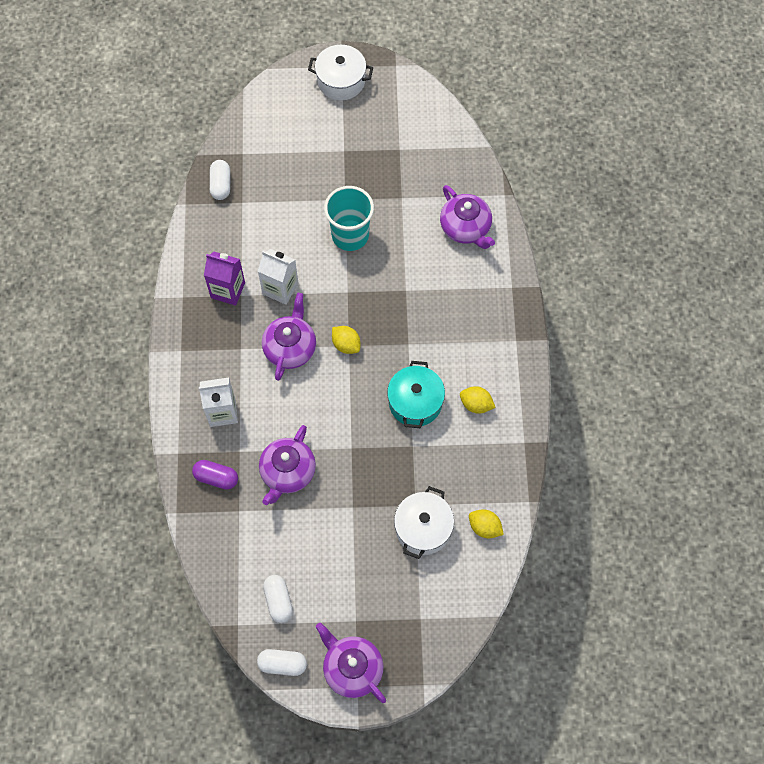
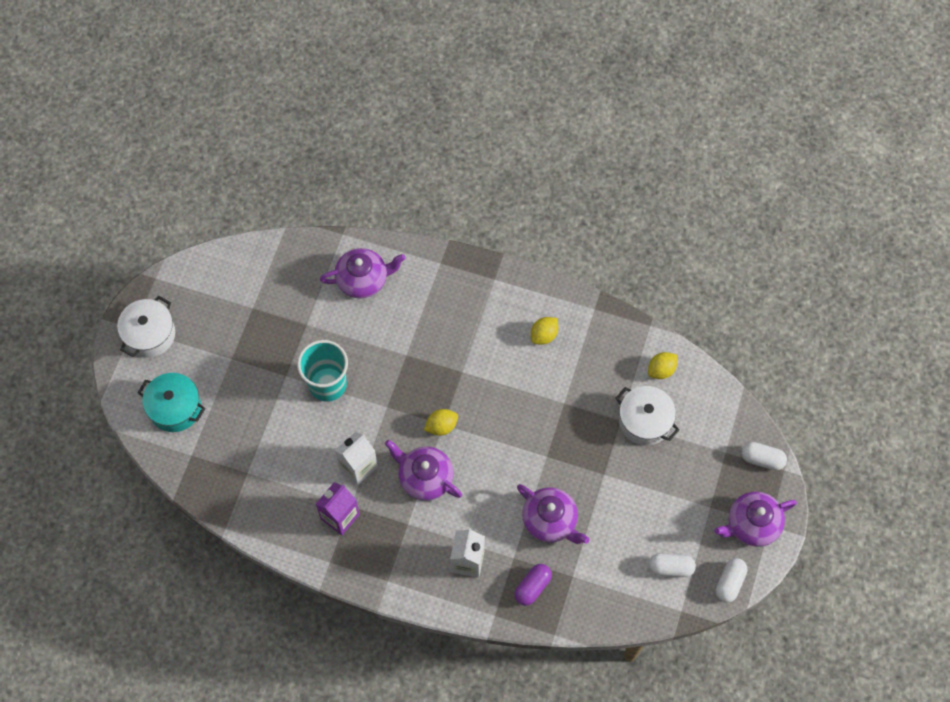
camera: 70 degrees left, 0 degrees up
white capsule [210,160,230,200] -> white capsule moved to [742,442,787,470]
turquoise pot [387,361,445,429] -> turquoise pot moved to [137,373,206,432]

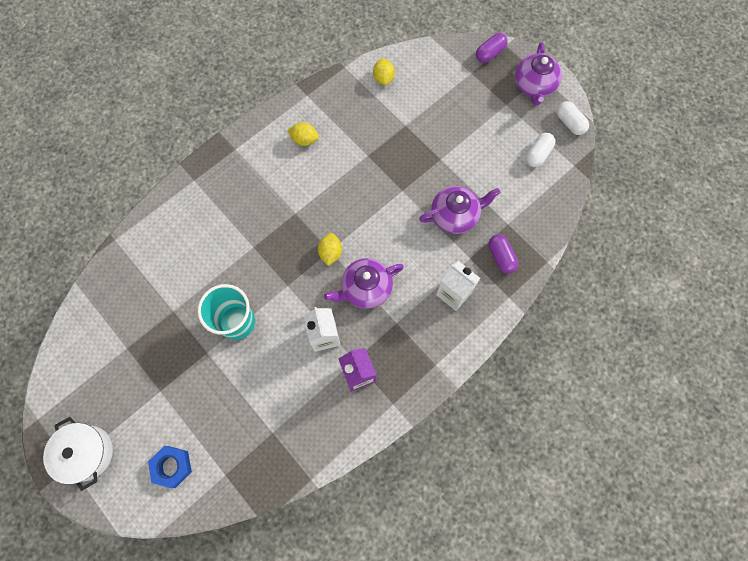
camera: 60 degrees left, 5 degrees up
turquoise pot [137,373,206,432] -> blue nut [148,446,192,488]
purple teapot [320,248,405,298] -> none
yellow lemon [531,317,558,345] -> yellow lemon turned 60 degrees counterclockwise [287,123,319,146]
white pot [616,386,679,446] -> none
white capsule [742,442,787,470] -> purple capsule [476,33,508,63]

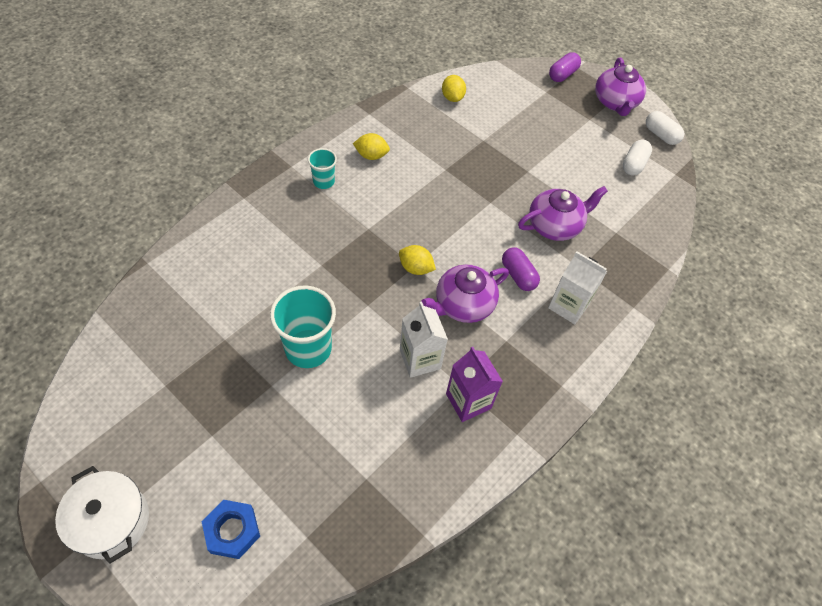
camera: 10 degrees left, 15 degrees down
yellow lemon [318,233,342,266] -> yellow lemon turned 60 degrees counterclockwise [399,245,436,275]
purple capsule [488,234,518,274] -> purple capsule moved to [502,247,540,291]
none -> turquoise cup [308,148,337,189]

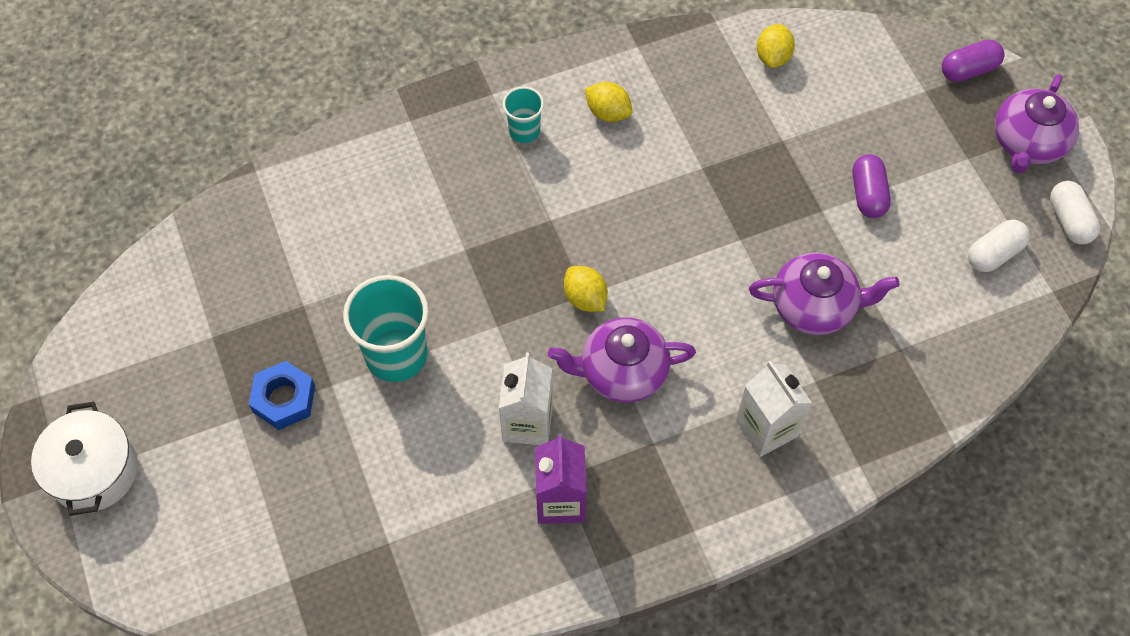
camera: 30 degrees right, 5 degrees up
blue nut [202,500,260,559] -> blue nut moved to [249,361,315,430]
purple capsule [502,247,540,291] -> purple capsule moved to [852,154,891,218]

